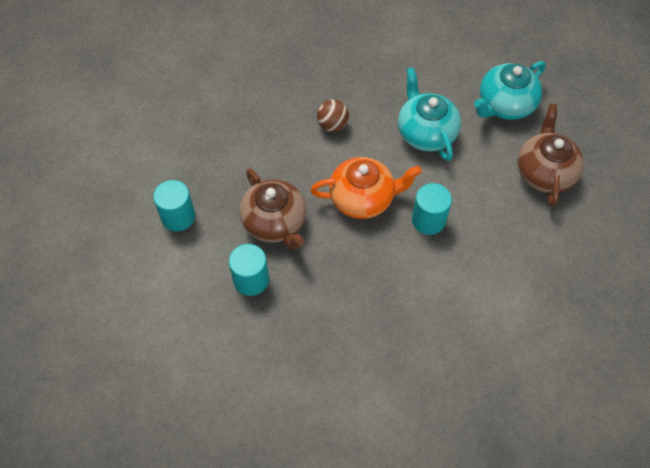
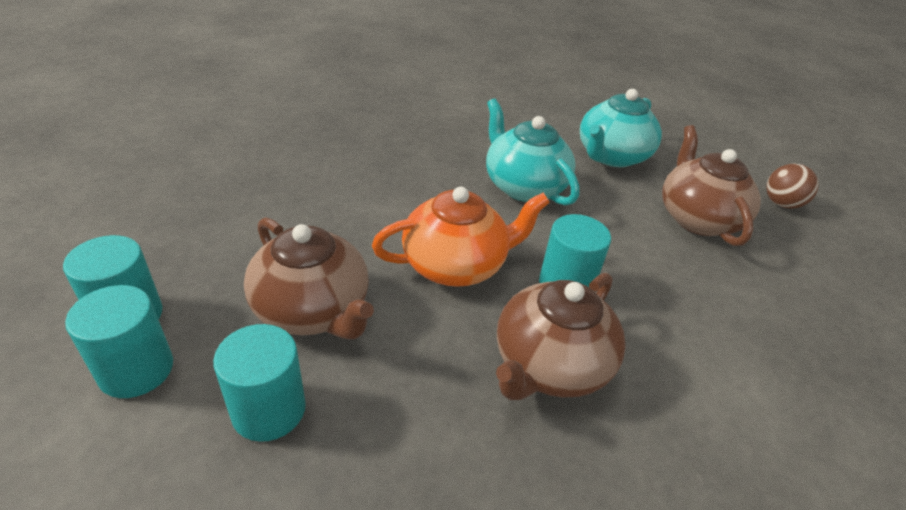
camera: 15 degrees left, 20 degrees down
brown ball [317,99,349,132] -> brown ball moved to [766,164,819,209]
none -> turquoise cylinder [65,285,173,398]
none -> brown teapot [496,273,626,400]

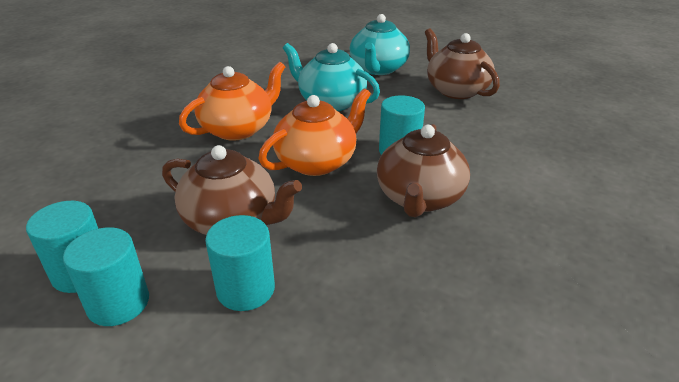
camera: 20 degrees left, 5 degrees down
brown ball [766,164,819,209] -> none
none -> orange teapot [179,62,285,140]

